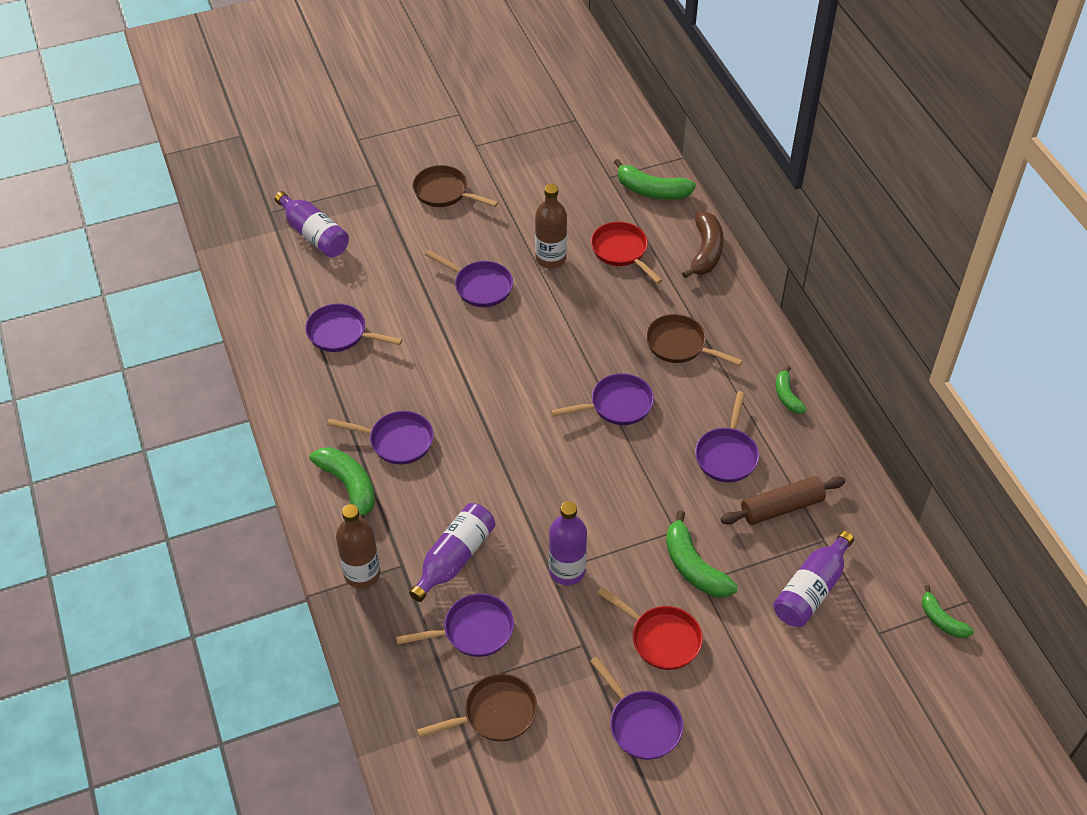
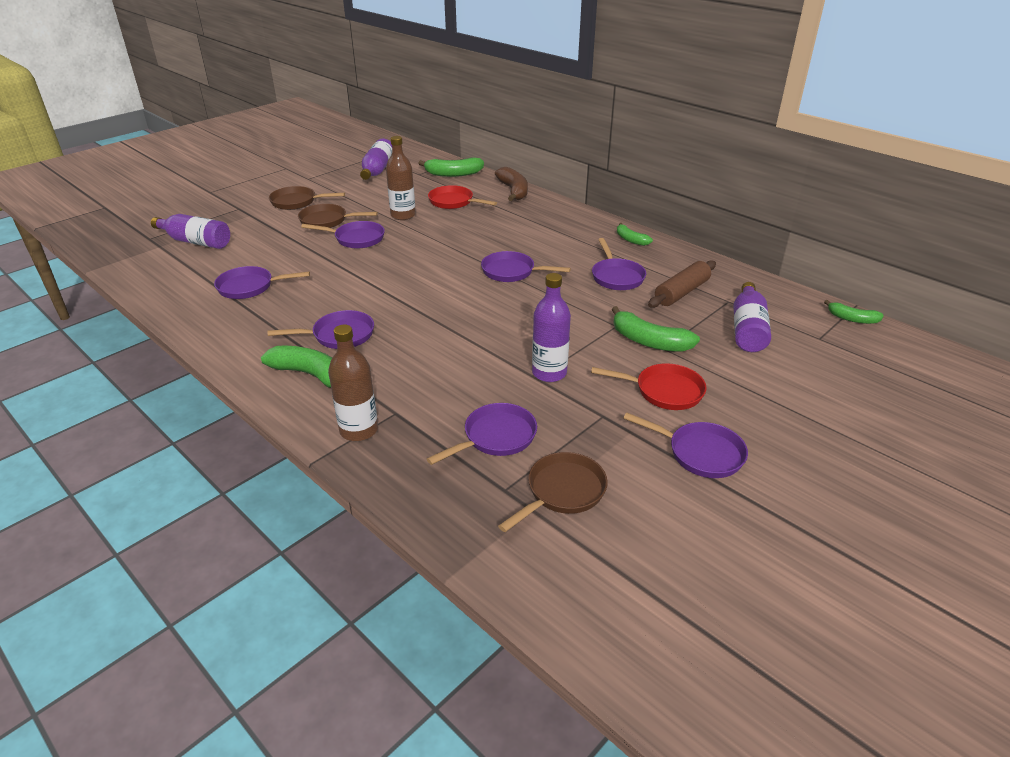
camera: 25 degrees left, 15 degrees down
purple bottle [409,503,495,602] -> purple bottle moved to [360,139,392,180]
purple pan [551,373,654,425] -> purple pan turned 120 degrees counterclockwise [481,251,571,282]
brown pan [646,314,743,366] -> brown pan moved to [298,204,378,228]

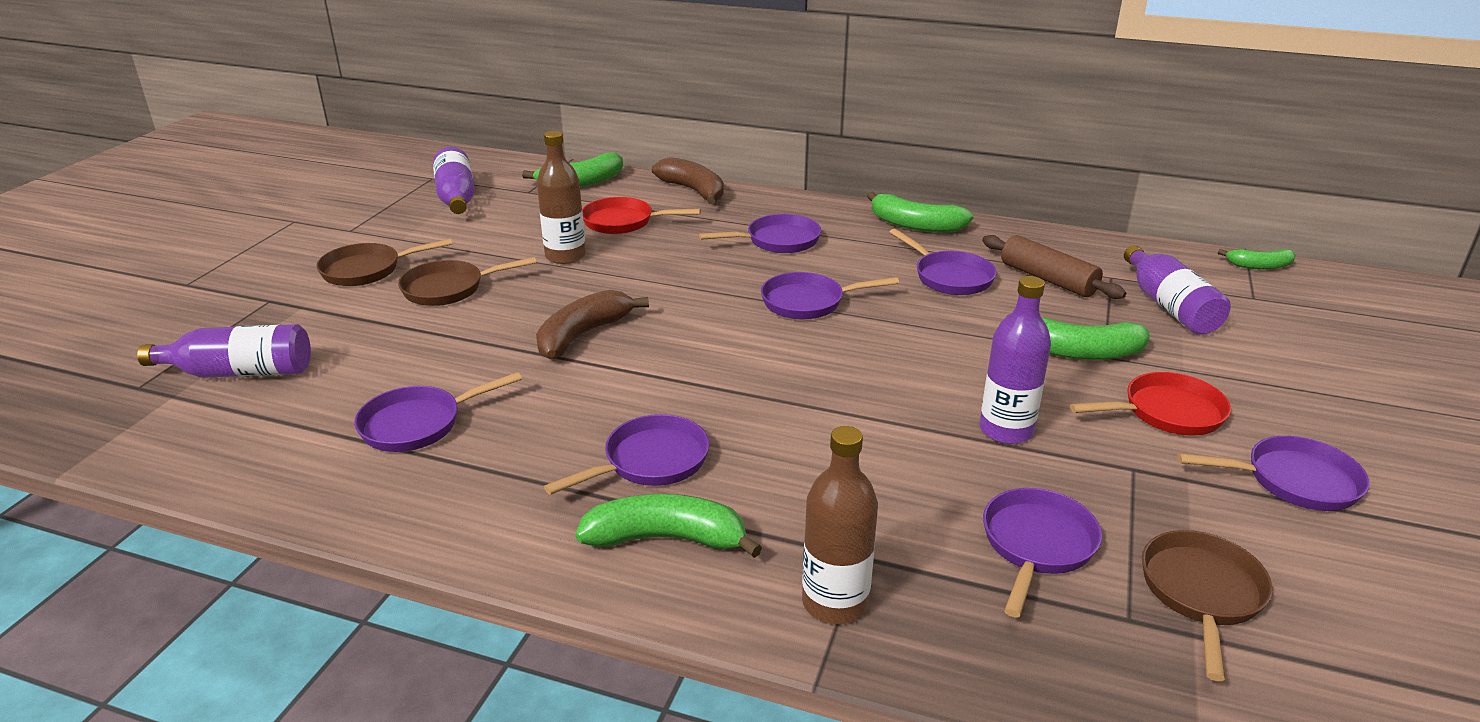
camera: 25 degrees left, 5 degrees down
purple pan [301,221,385,249] -> purple pan moved to [699,214,821,253]
green banana [617,223,653,246] -> green banana [867,191,973,233], size x1.65
brown rolling pin [648,260,716,308] -> brown rolling pin turned 60 degrees counterclockwise [982,235,1126,299]
none -> brown banana [536,290,649,359]

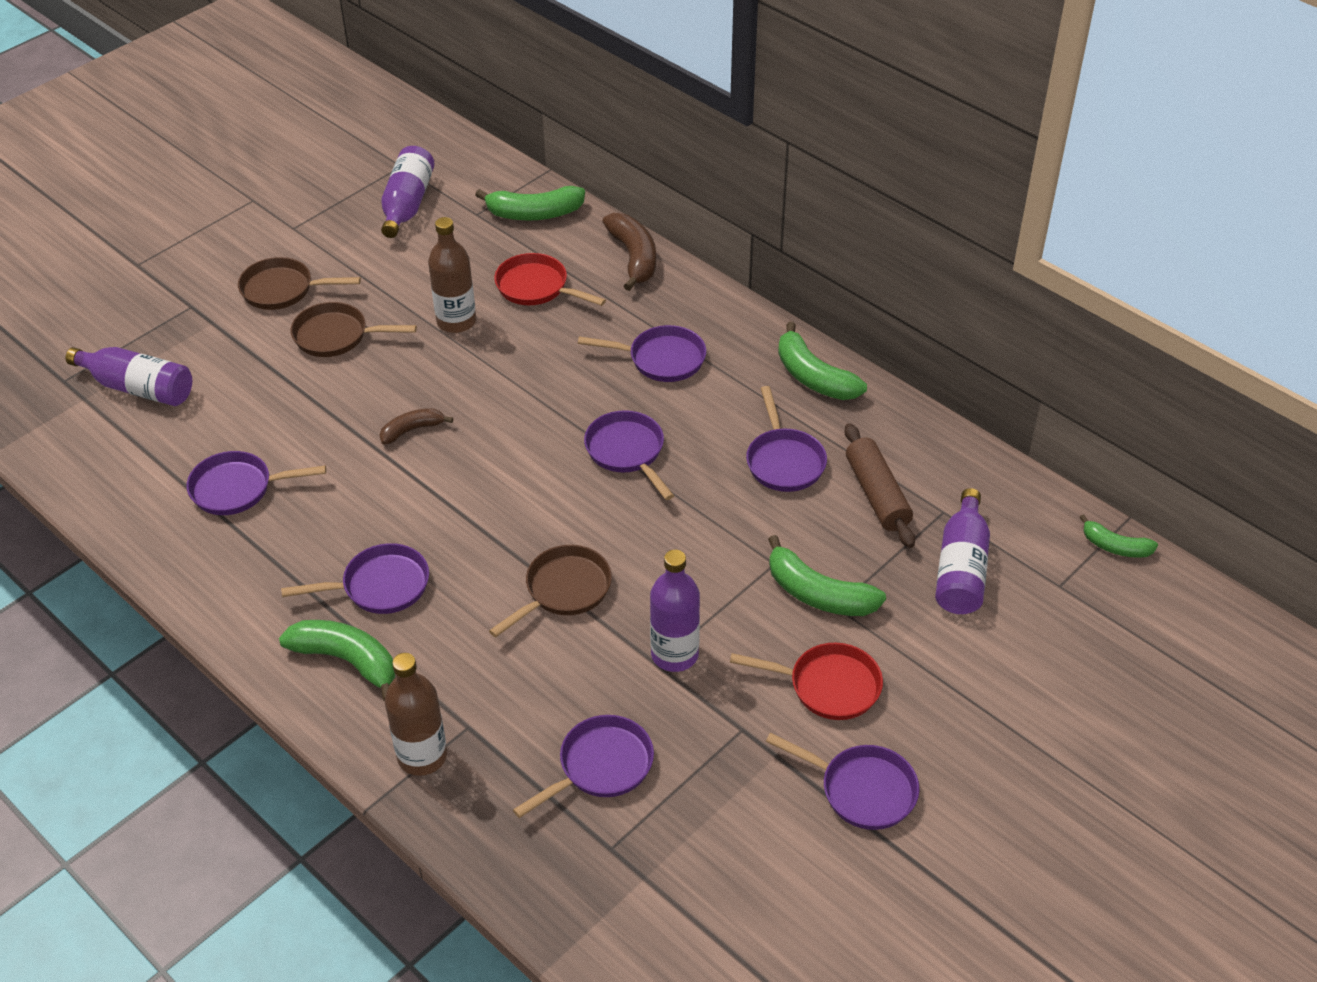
camera: 25 degrees right, 15 degrees up
brown banana [536,290,649,359] -> brown banana [380,408,453,445], size x0.60
purple pan [761,272,899,319] -> purple pan turned 45 degrees clockwise [584,410,674,500]
brown pan [1142,530,1273,681] -> brown pan moved to [489,545,612,637]

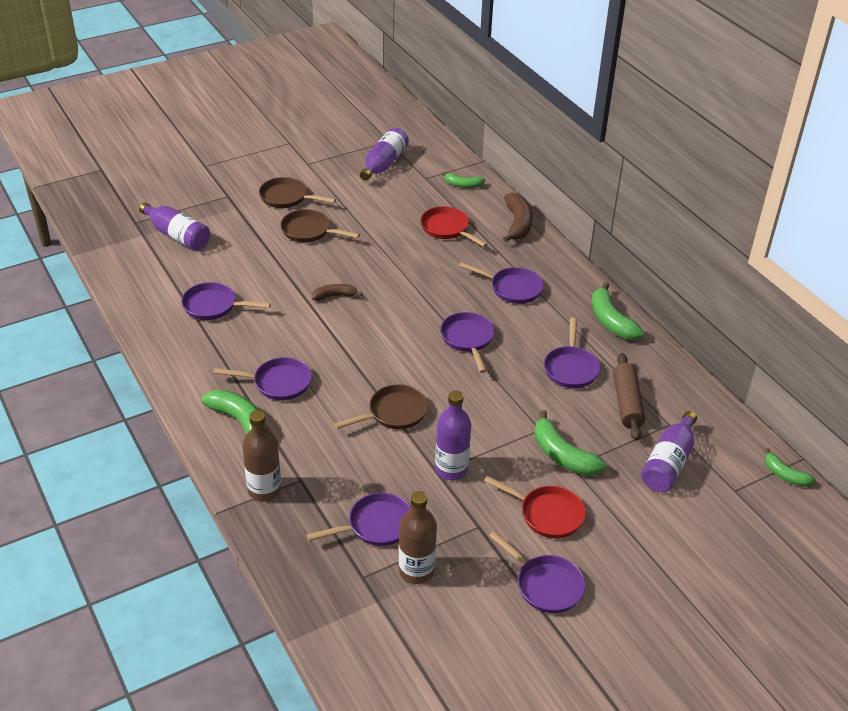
camera: 15 degrees right, 5 degrees down
brown bottle [428,217,476,333] -> brown bottle moved to [399,491,437,584]
green banana [475,186,585,221] -> green banana [442,172,485,188], size x0.60

